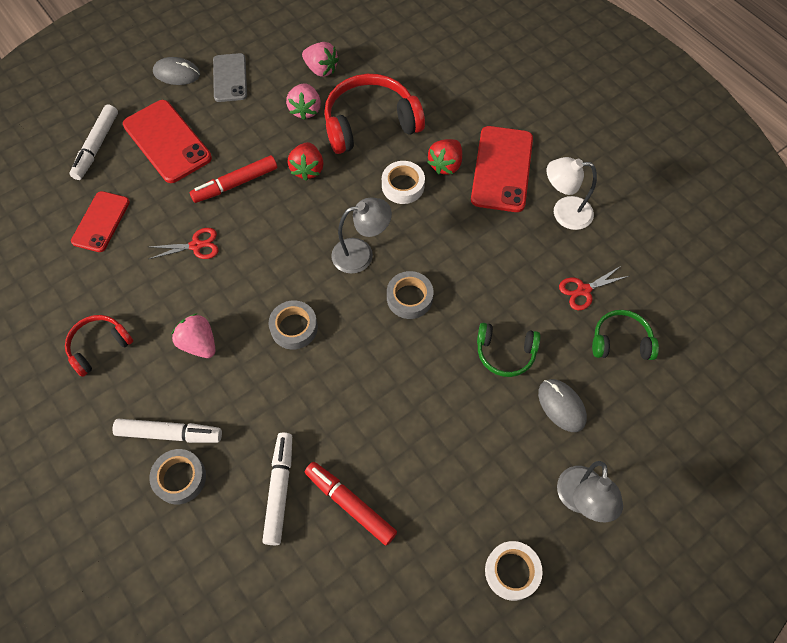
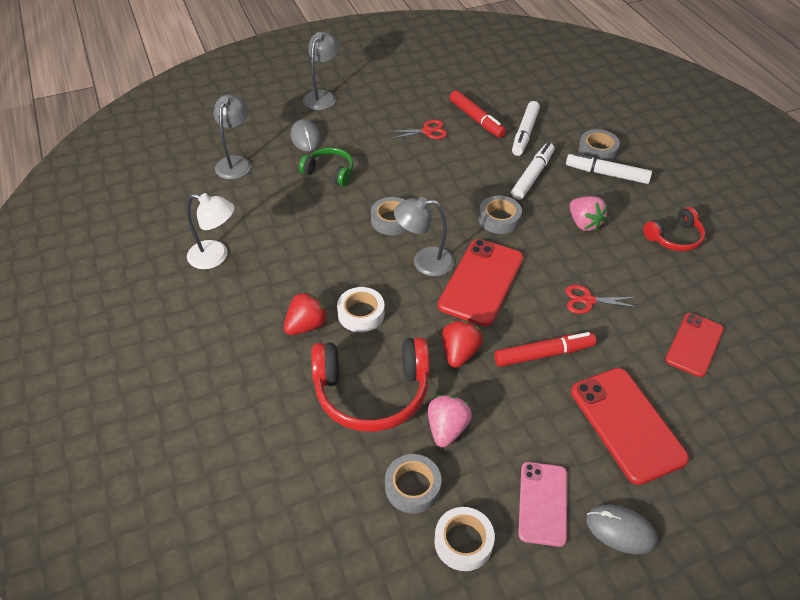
camera: 165 degrees left, 15 degrees down
white marker [69,104,118,180] -> white marker moved to [511,143,555,200]
grey phone [213,53,247,102] -> pink phone [518,462,567,547]
pink strawberry [302,42,339,77] -> grey tape [385,454,442,514]
red phone [471,126,533,212] -> red phone moved to [438,239,524,326]
white tape [485,541,543,601] -> white tape moved to [434,507,495,571]
red scissors [559,265,629,310] -> red scissors moved to [387,120,447,139]
green headphones [592,310,659,360] -> grey lamp [214,95,251,179]

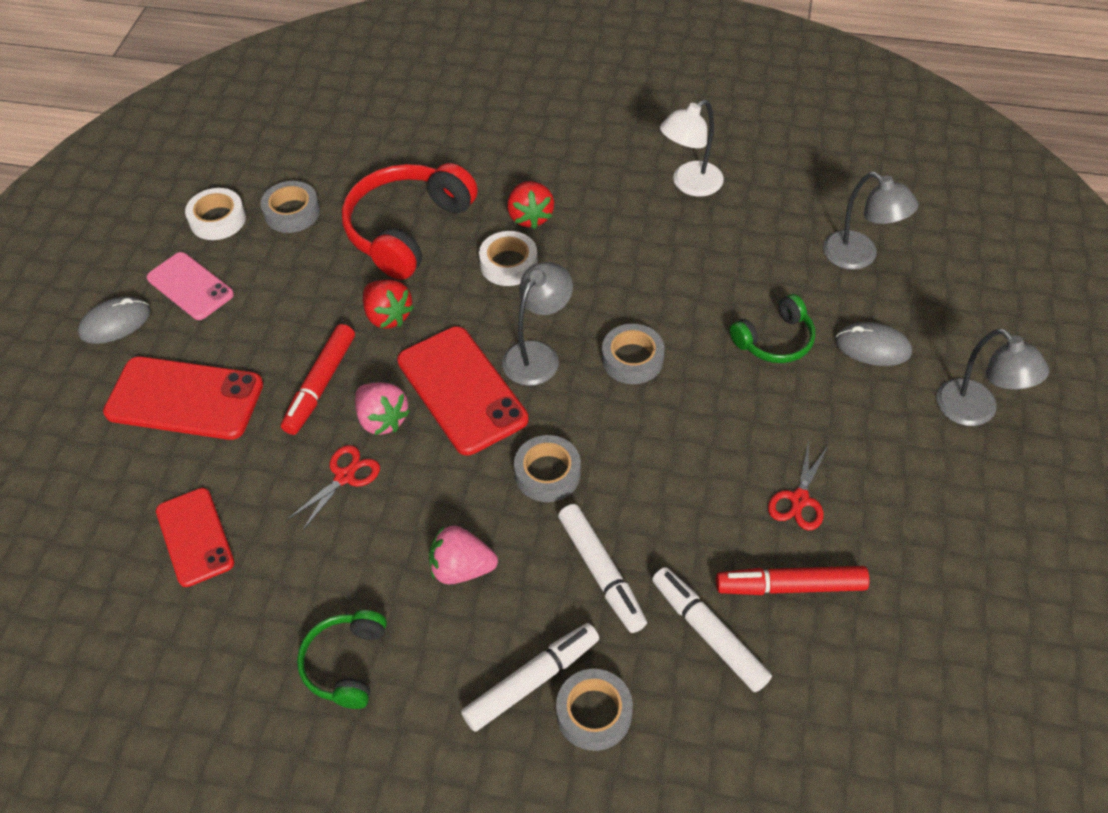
camera: 125 degrees right, 5 degrees up
pink strawberry [428,395,472,447] -> pink strawberry moved to [355,382,410,435]
red headphones [643,207,705,251] -> green headphones [297,610,387,709]

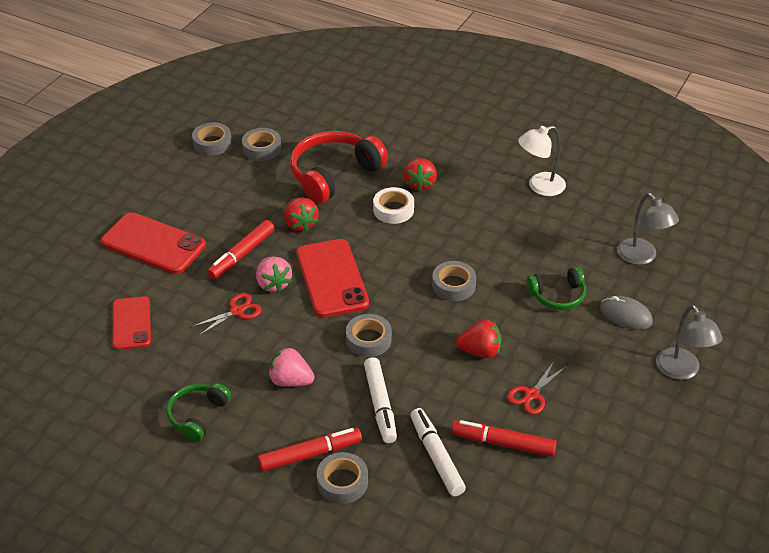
camera: 15 degrees right, 10 degrees down
grey mouse [78,297,151,344] -> none
pink phone [147,252,234,320] -> none
white tape [185,188,246,240] -> grey tape [192,122,232,156]
white marker [461,623,599,732] -> red marker [258,428,362,471]
grey lamp [502,262,573,386] -> none
none -> red strawberry [456,320,501,358]

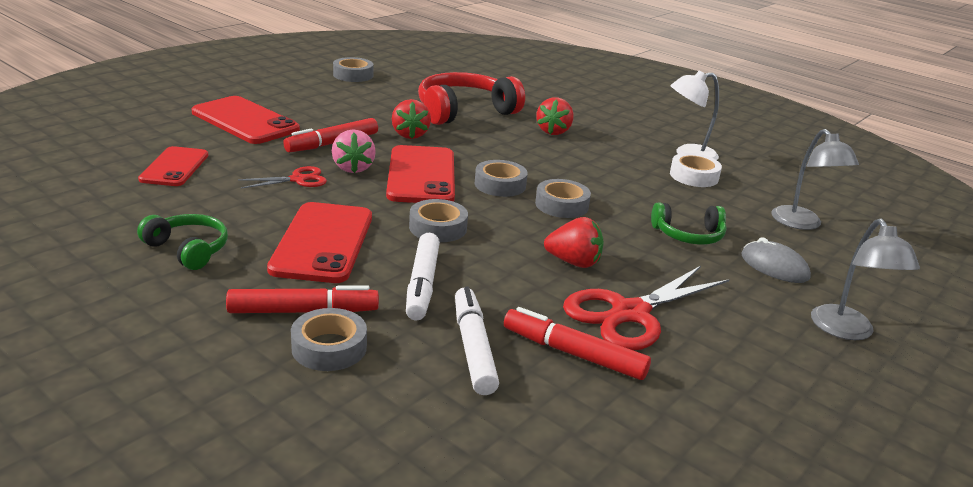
camera: 10 degrees right, 15 degrees down
green headphones [166,383,231,442] -> green headphones turned 90 degrees clockwise [137,214,228,270]
grey tape [242,128,281,161] -> grey tape moved to [475,160,528,197]
pink strawberry [269,347,315,387] -> red phone [267,202,372,283]
white tape [373,187,414,224] -> white tape moved to [670,153,722,187]
red scissors [507,361,566,414] -> red scissors [563,266,730,351], size x1.89

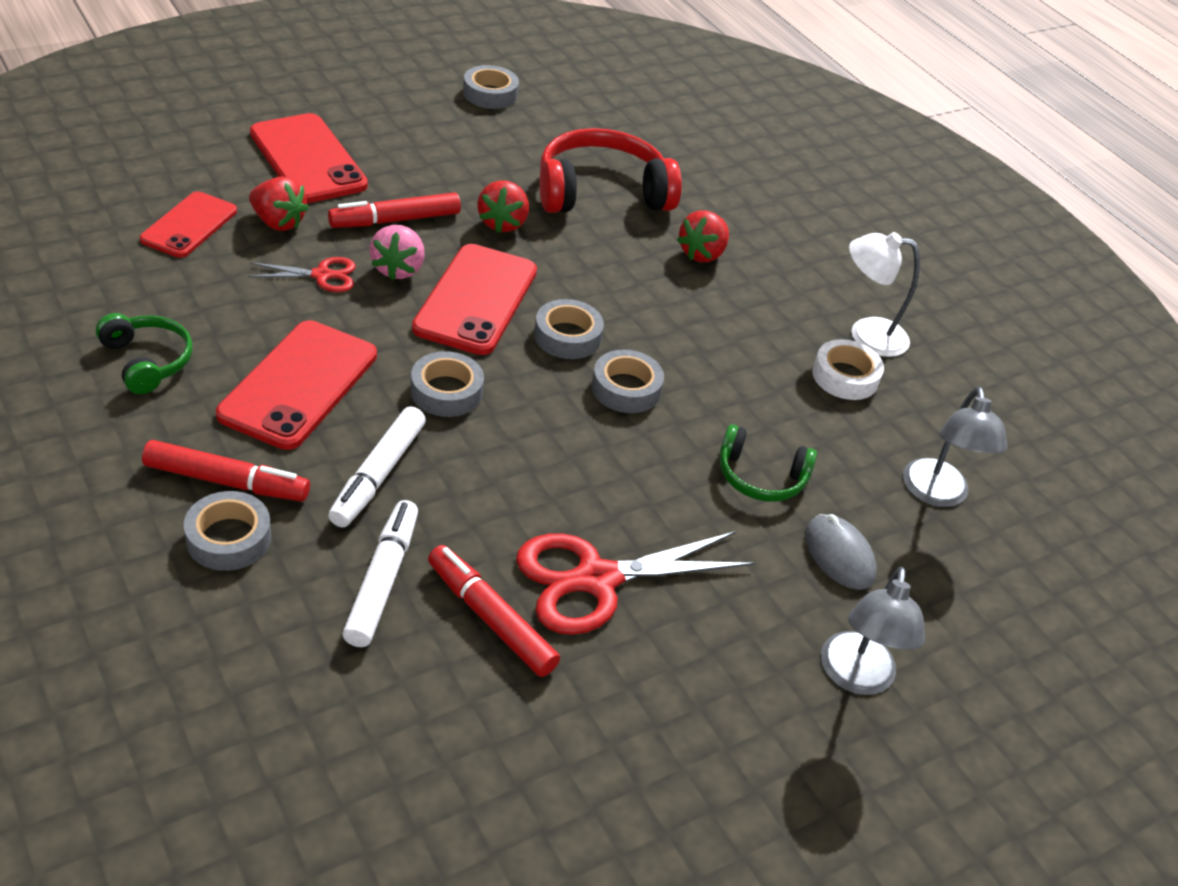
camera: 15 degrees right, 15 degrees up
red strawberry [544,217,604,268] -> red strawberry moved to [249,176,309,231]

